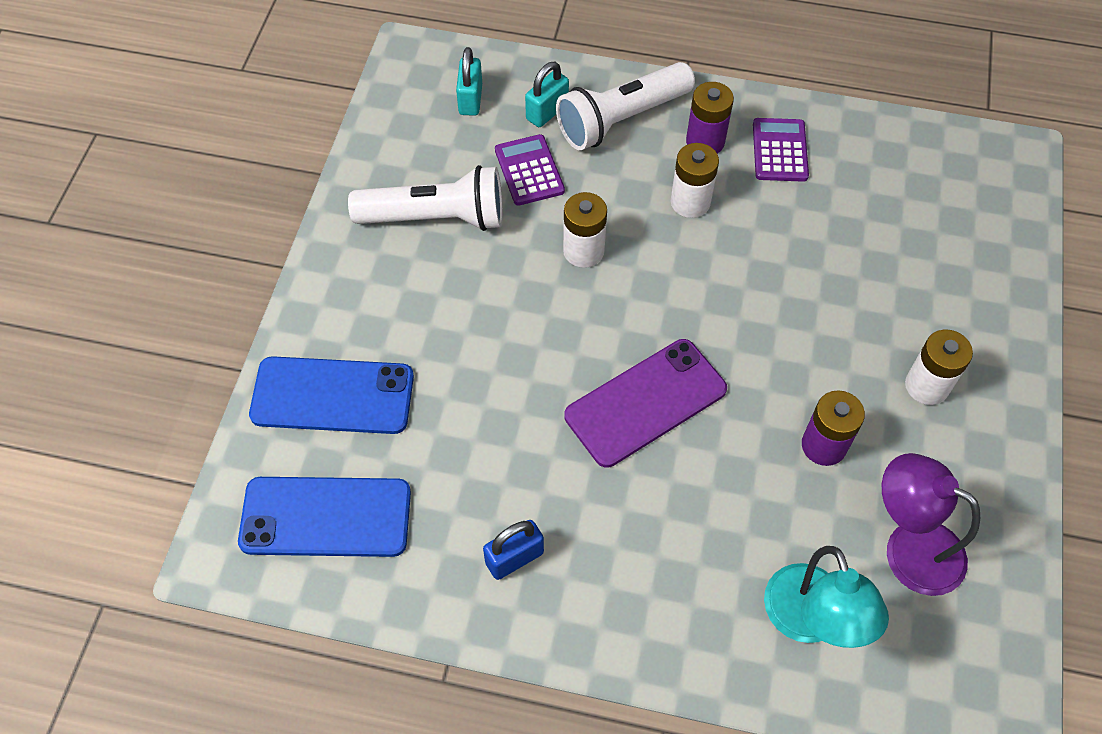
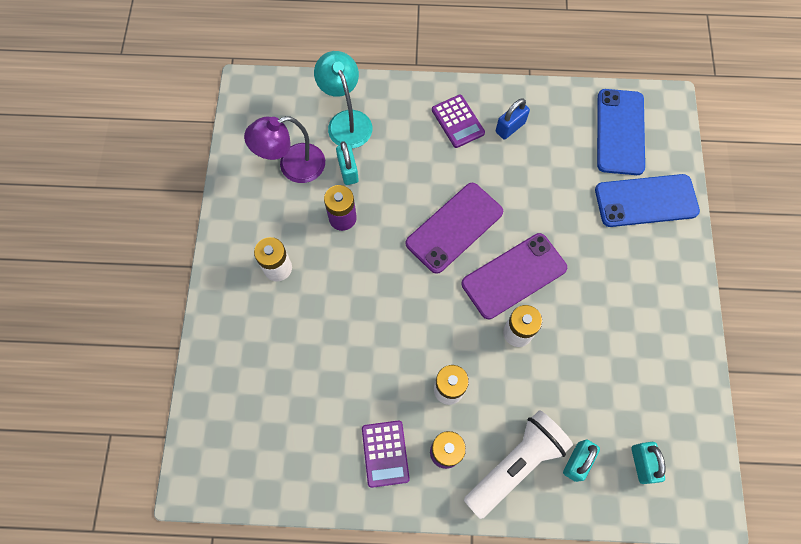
camera: 170 degrees right, 10 degrees up
blue phone [238,477,411,557] -> blue phone turned 75 degrees counterclockwise [597,89,645,175]
white flashlight [348,165,503,231] -> none
purple calculator [495,134,565,206] -> purple calculator moved to [432,95,485,148]
purple lamp [882,453,980,596] -> purple lamp turned 135 degrees clockwise [244,116,325,183]
none -> turquoise padlock [336,141,359,185]
none -> purple phone [461,233,567,319]

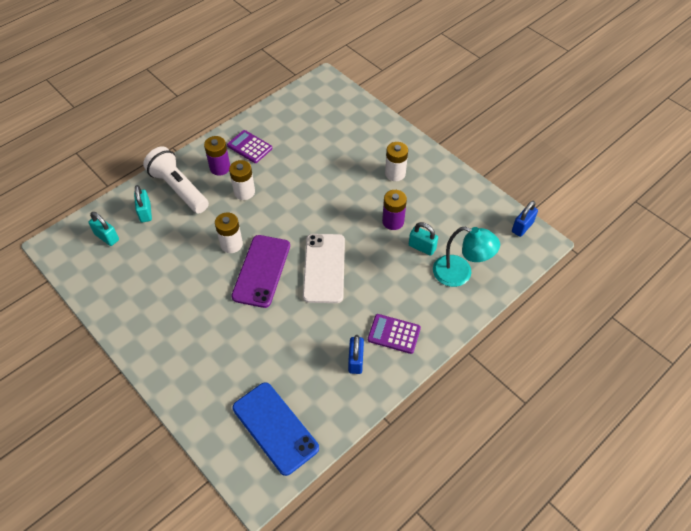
camera: 135 degrees right, 15 degrees down
purple lamp [244,116,325,183] -> none
purple phone [406,183,503,274] -> white phone [303,234,345,303]
white flashlight [464,410,573,519] -> white flashlight turned 135 degrees clockwise [143,146,209,213]
blue phone [595,174,700,227] -> none
none -> blue padlock [512,201,538,237]

